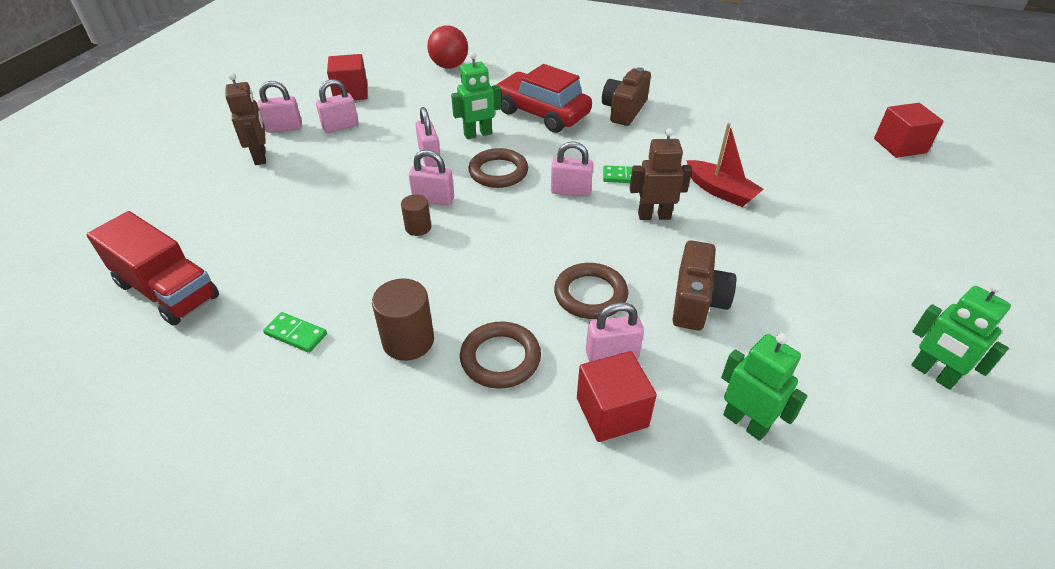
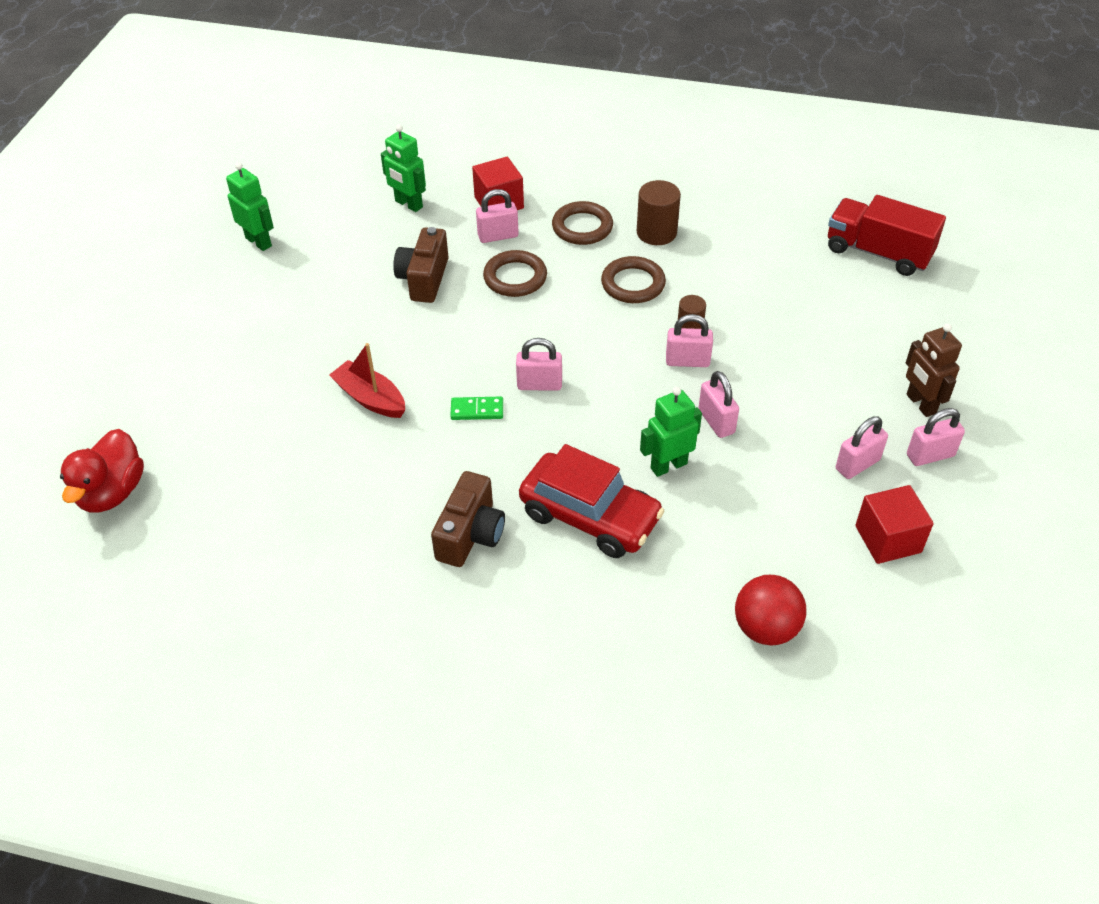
camera: 175 degrees right, 5 degrees up
green domino [263,312,327,353] -> none
brown ring [468,148,528,188] -> brown ring moved to [601,256,666,303]
brown robot [630,128,692,220] -> none
red cube [874,103,944,158] -> red duck [60,429,144,512]

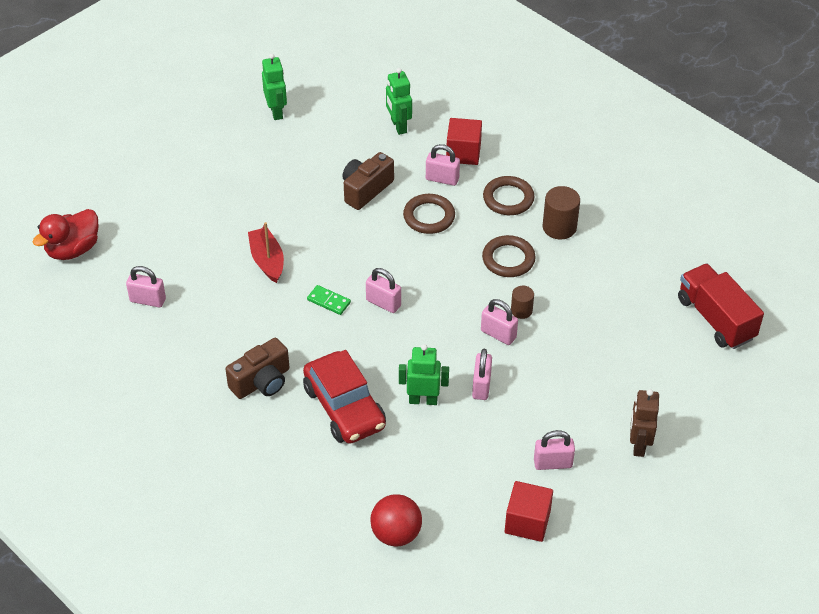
camera: 30 degrees right, 0 degrees up
pink padlock [907,408,965,466] -> pink padlock moved to [126,266,166,308]

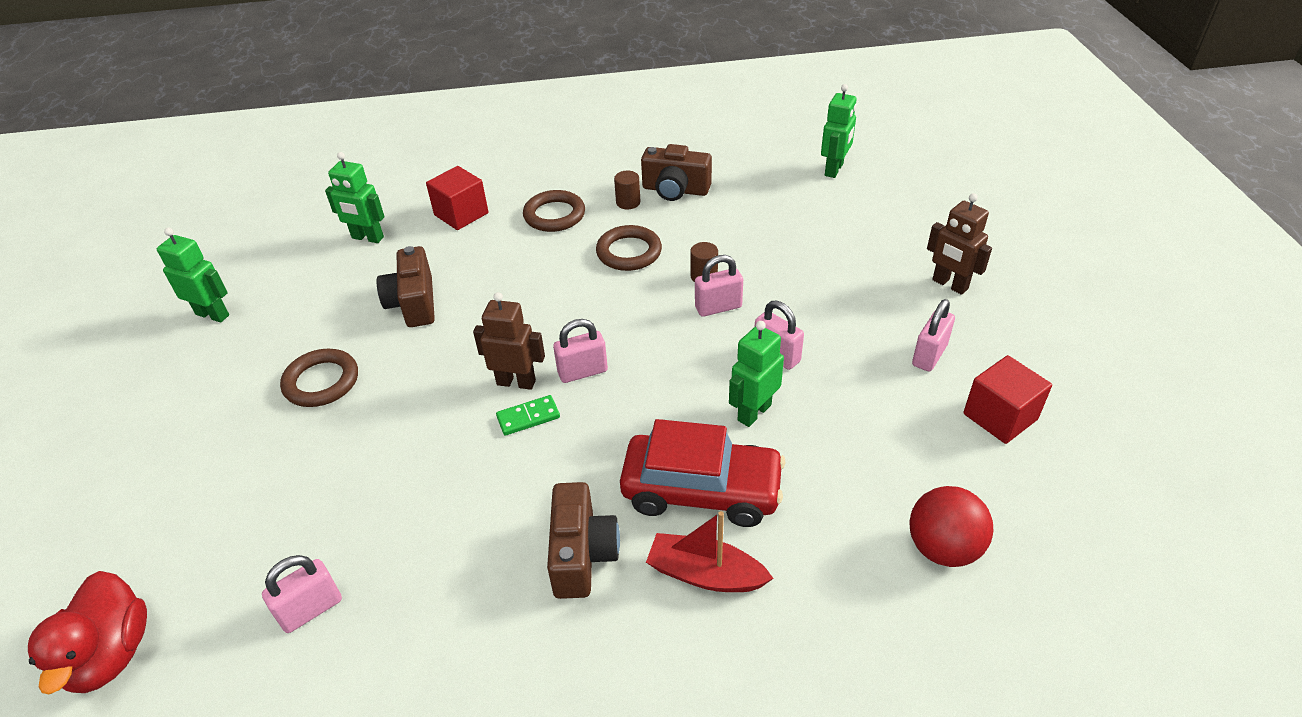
camera: 50 degrees left, 5 degrees down
red boat [248,222,284,283] -> red boat moved to [646,511,774,592]
brown ring [403,194,455,234] -> brown ring moved to [280,349,358,407]
pink padlock [426,144,460,186] -> none
brown cylinder [543,186,580,240] -> brown cylinder [614,171,640,209], size x0.60
red truck [678,263,764,349] -> green robot [821,84,857,178]
none -> brown robot [473,292,545,390]
none -> brown camera [641,144,712,201]

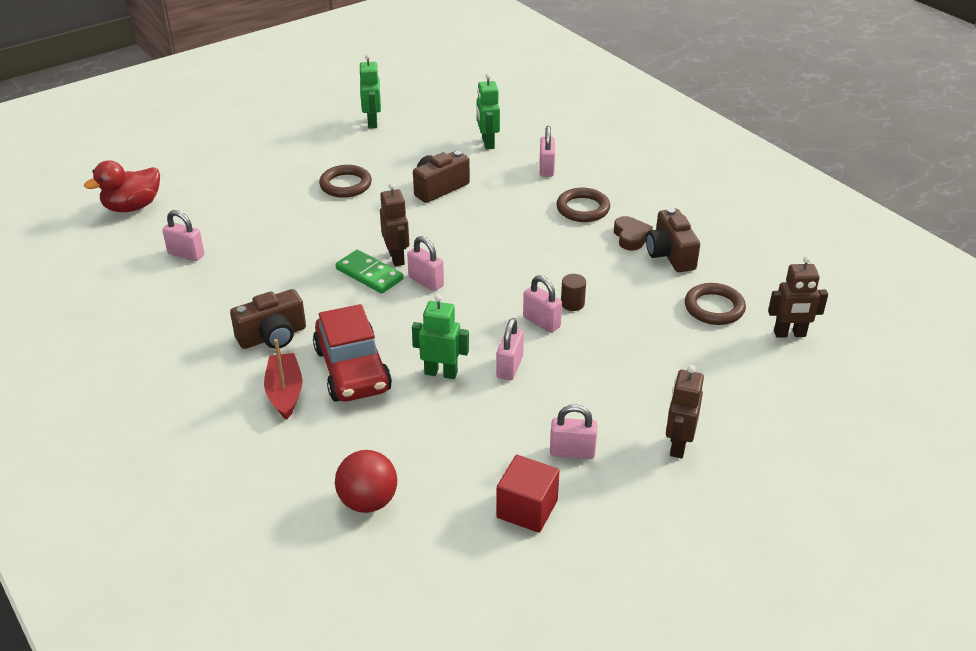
camera: 60 degrees right, 5 degrees down
red cube [426,166,488,230] -> pink padlock [540,126,555,177]
green domino [496,395,560,436] -> green domino [336,250,404,294], size x1.52
brown ring [596,225,662,271] -> brown ring moved to [685,283,746,325]
brown cylinder [614,171,640,209] -> brown heart [614,216,653,251]
green robot [821,84,857,178] -> brown robot [768,256,828,338]

